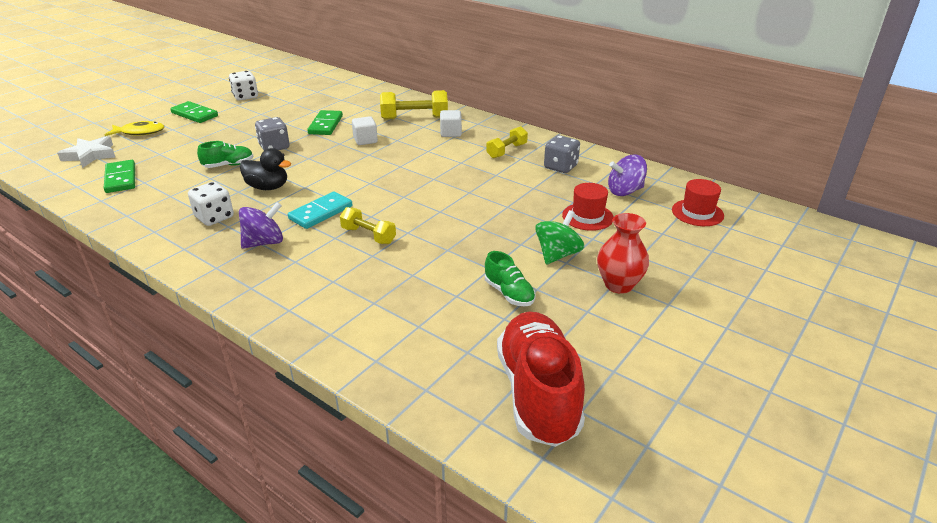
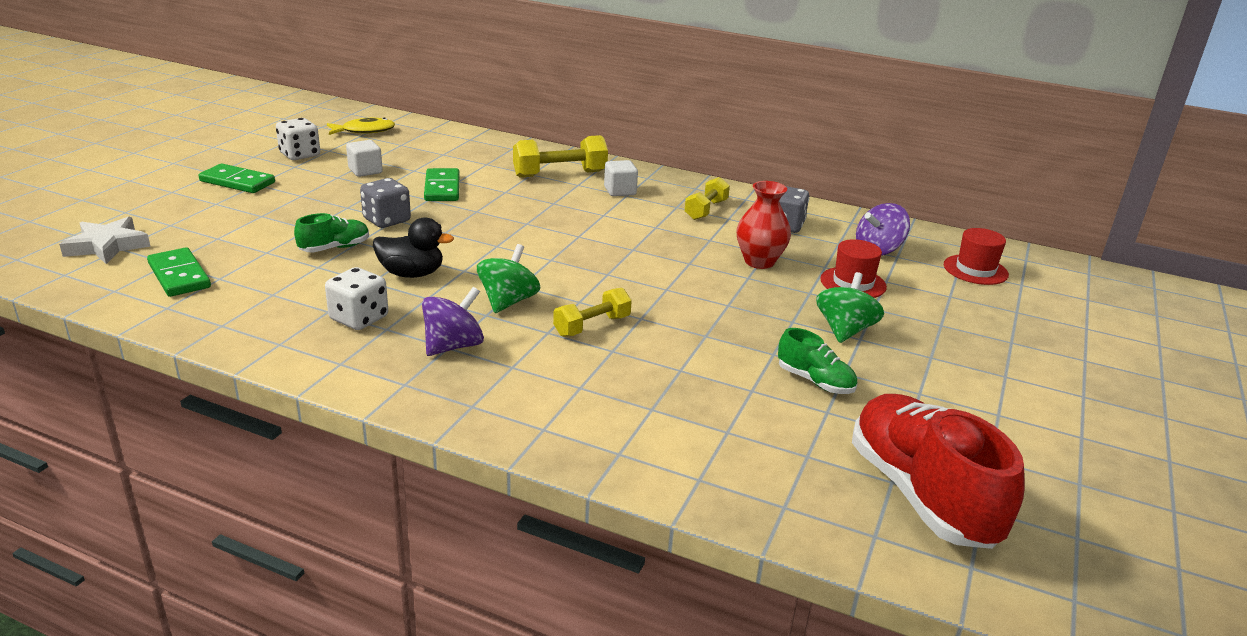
camera: 15 degrees left, 5 degrees down
yellow fish [105,121,164,136] -> yellow fish moved to [327,117,395,135]
turquoise domino [288,191,353,229] -> green spinning top [477,244,540,313]
yellow dumbbell [340,207,396,244] -> yellow dumbbell turned 60 degrees counterclockwise [553,288,632,337]
white cube [352,116,378,145] -> white cube moved to [346,140,383,177]
red vase [597,213,649,294] -> red vase moved to [736,181,791,269]

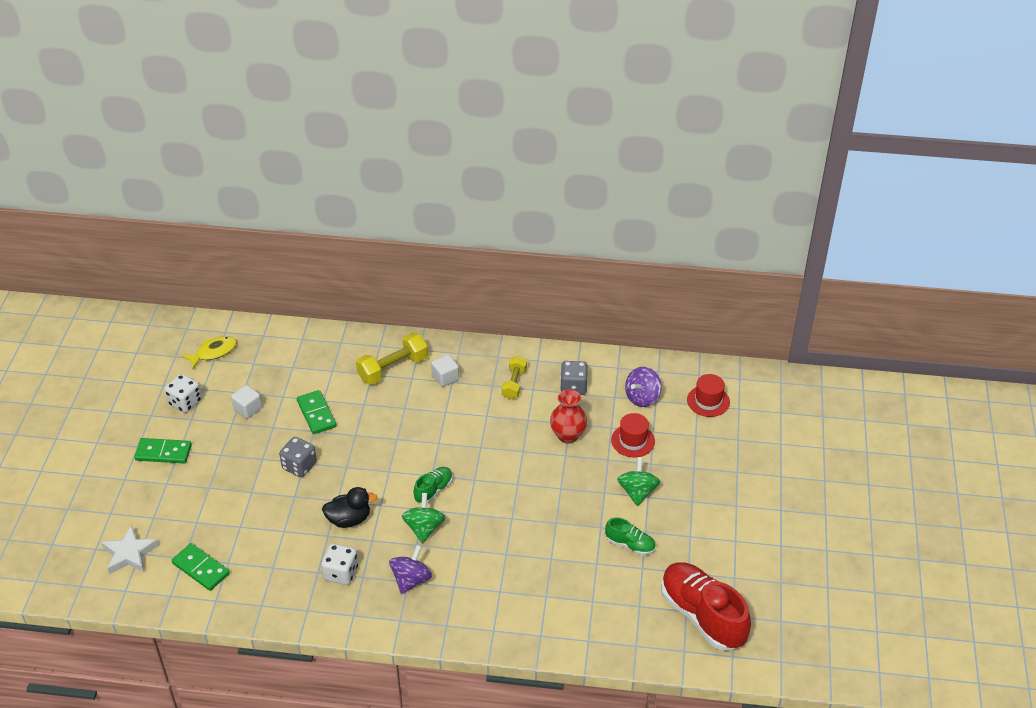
camera: 15 degrees left, 15 degrees up
green shoe [294,213,369,252] -> green shoe moved to [414,467,453,503]
yellow dumbbell [553,288,632,337] -> none

